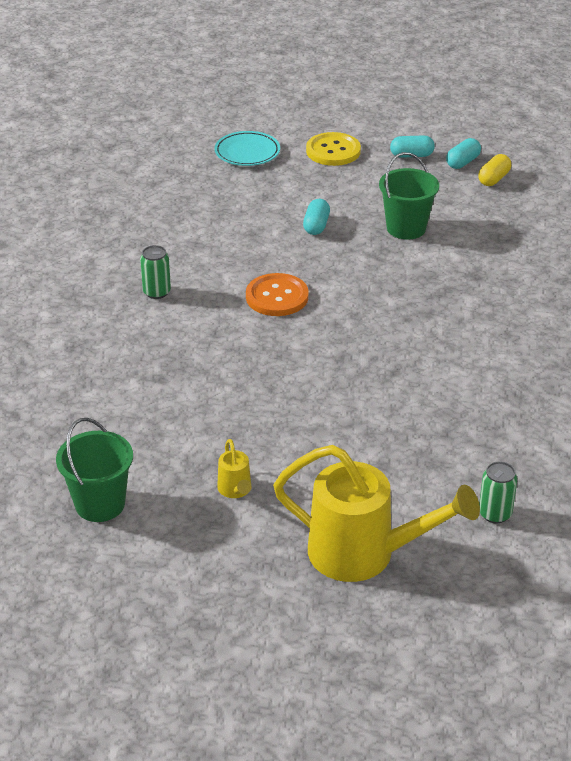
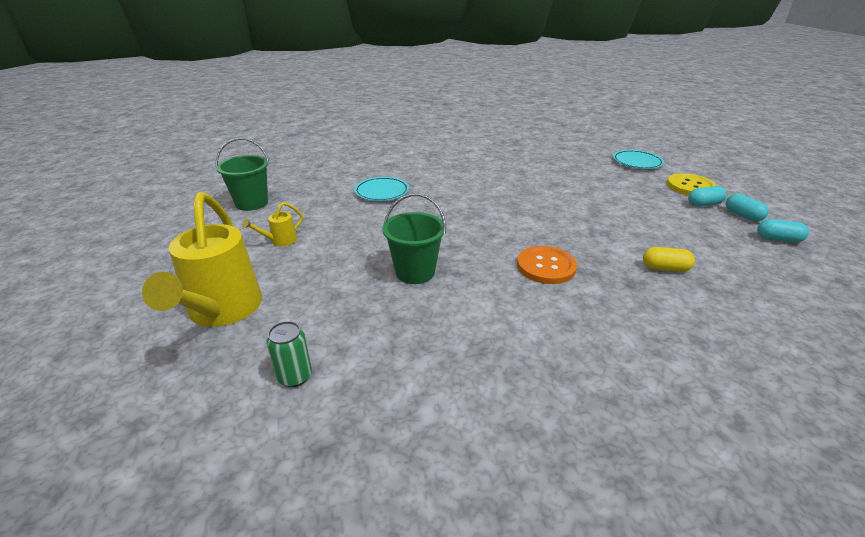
camera: 65 degrees right, 5 degrees down
green can [140,245,171,299] -> none
orange button [246,273,309,316] -> orange button moved to [517,246,577,284]
turquoise capsule [303,199,330,235] -> turquoise capsule moved to [688,186,727,207]
green bucket [379,152,439,240] -> green bucket moved to [382,194,446,284]
yellow capsule [478,154,511,186] -> yellow capsule moved to [643,247,695,272]
none -> turquoise plate [354,177,409,201]

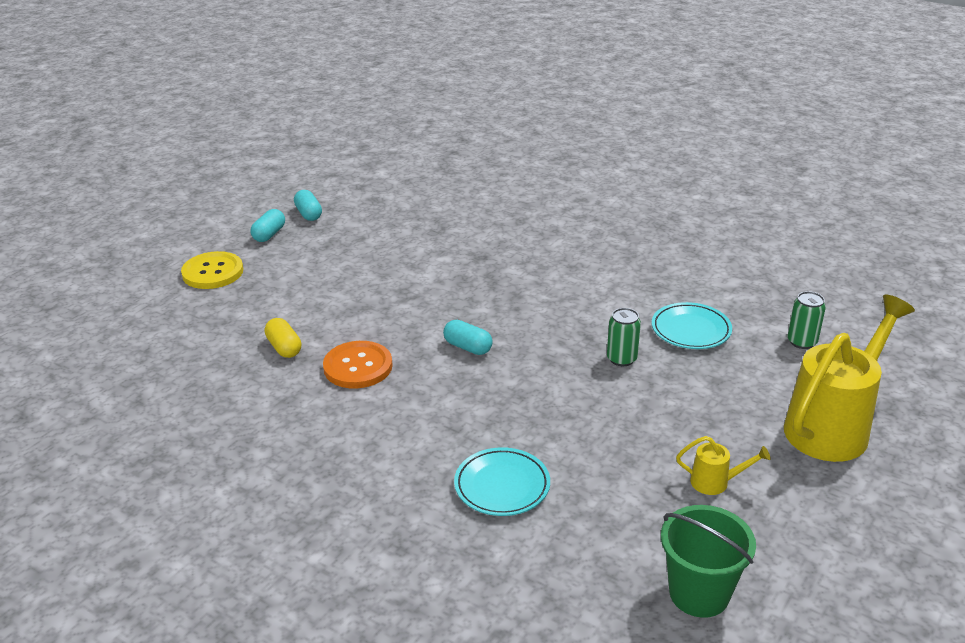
camera: 130 degrees left, 0 degrees up
green bucket [382,194,446,284] -> green can [607,308,641,366]
orange button [517,246,577,284] -> orange button moved to [323,341,393,388]
turquoise plate [613,150,664,169] -> turquoise plate moved to [652,302,732,349]
yellow capsule [643,247,695,272] -> yellow capsule moved to [265,318,301,358]
turquoise capsule [688,186,727,207] -> turquoise capsule moved to [443,320,493,355]

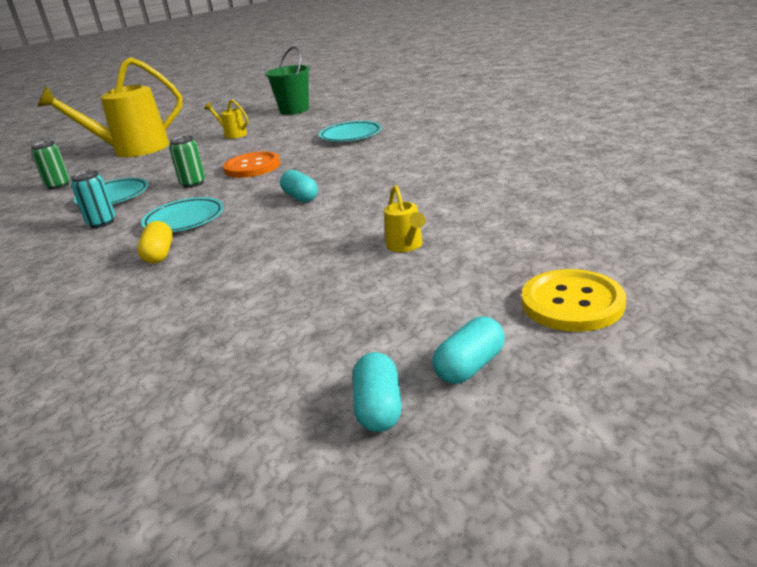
camera: 155 degrees left, 5 degrees down
yellow capsule [265,318,301,358] -> yellow capsule moved to [137,221,173,263]
orange button [323,341,393,388] -> orange button moved to [223,151,281,178]
none -> turquoise can [71,170,115,228]
none -> turquoise plate [141,197,224,232]
none -> yellow watering can [384,185,426,252]

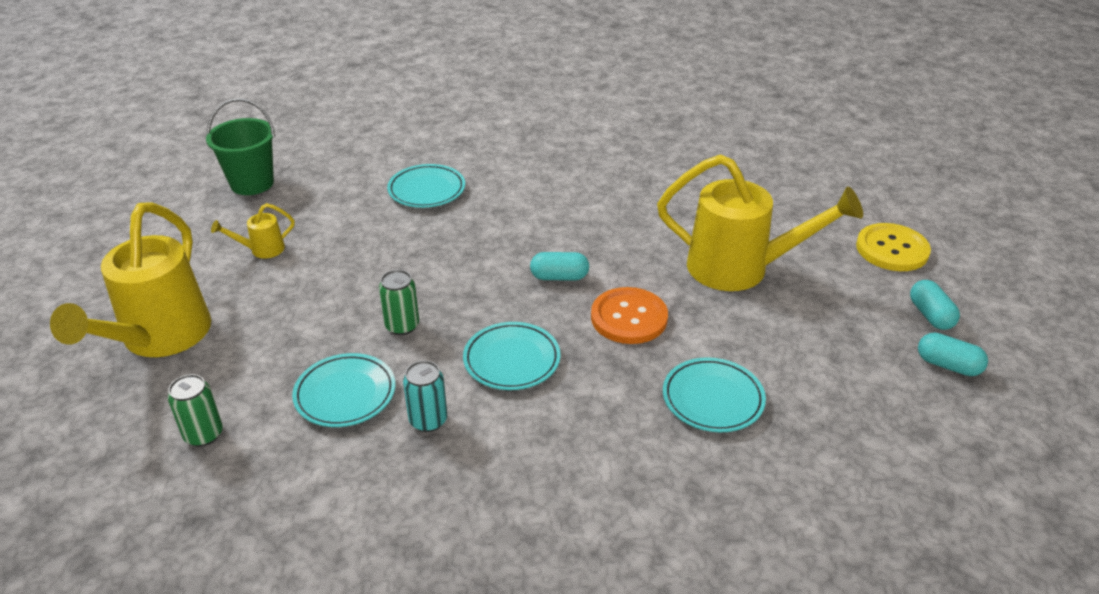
camera: 60 degrees left, 10 degrees up
yellow capsule [137,221,173,263] -> none
orange button [223,151,281,178] -> orange button moved to [591,287,668,344]
yellow watering can [384,185,426,252] -> yellow watering can [657,154,863,291], size x2.36
none -> turquoise plate [663,357,766,432]

